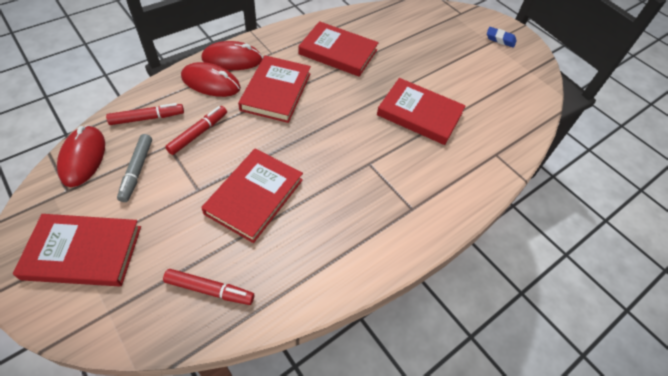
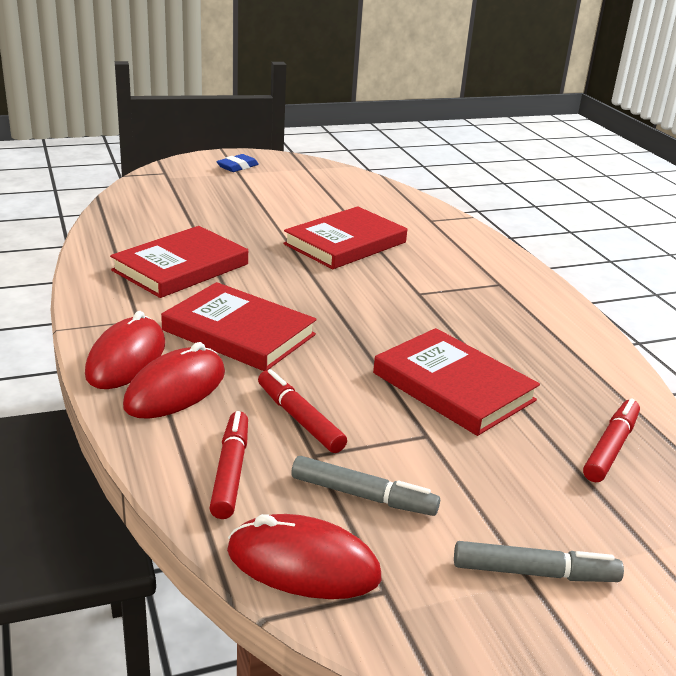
camera: 70 degrees left, 25 degrees down
red book [13,214,141,286] -> grey marker [454,541,624,582]

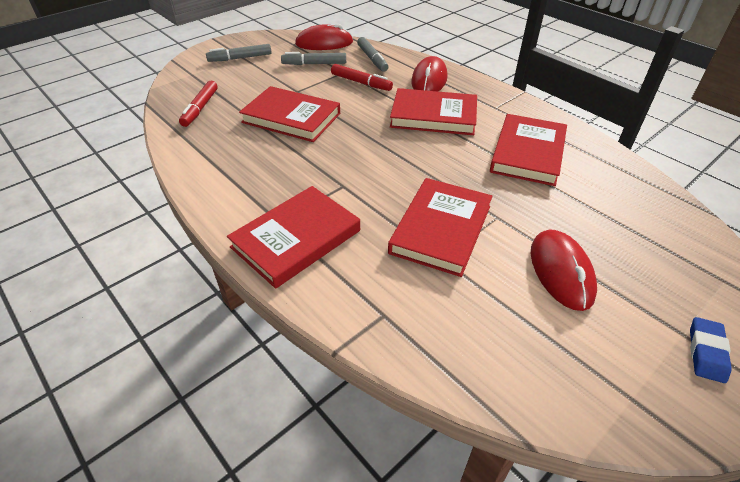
camera: 160 degrees right, 15 degrees up
red mouse [85,311,165,389] -> red mouse moved to [531,229,597,311]
red marker [209,411,248,519] -> grey marker [357,37,388,72]
none -> red book [227,186,360,289]

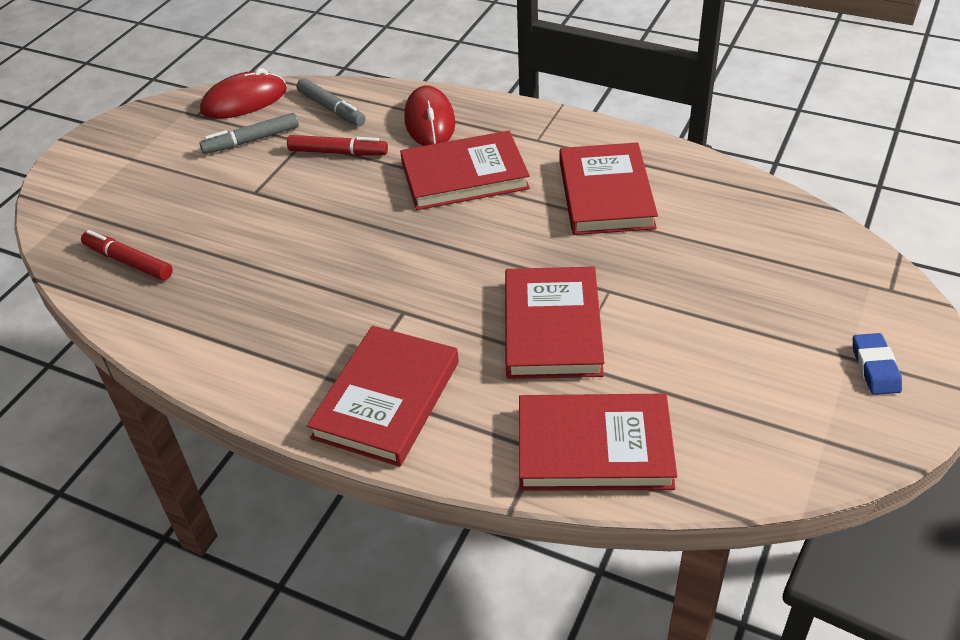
camera: 20 degrees left, 0 degrees up
red marker [179,81,218,127] -> red marker turned 135 degrees clockwise [81,230,173,280]
grey marker [206,44,272,62] -> none
red book [239,86,340,142] -> red book moved to [519,394,677,491]
red mouse [531,229,597,311] -> none

